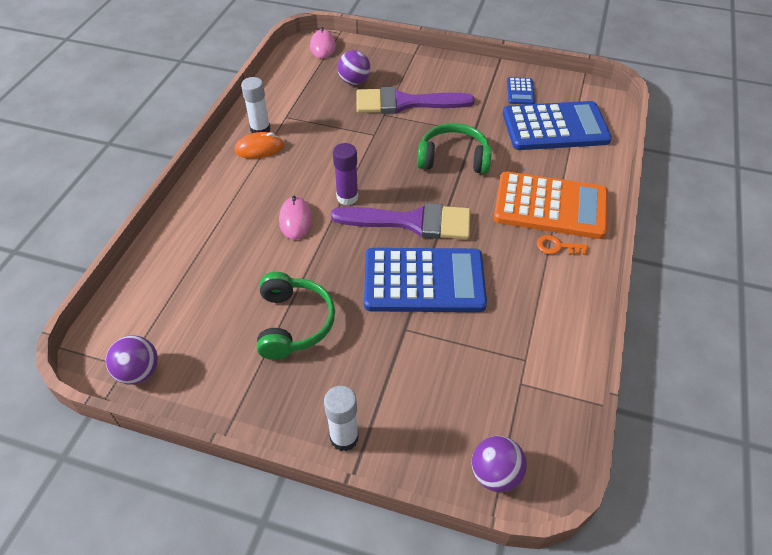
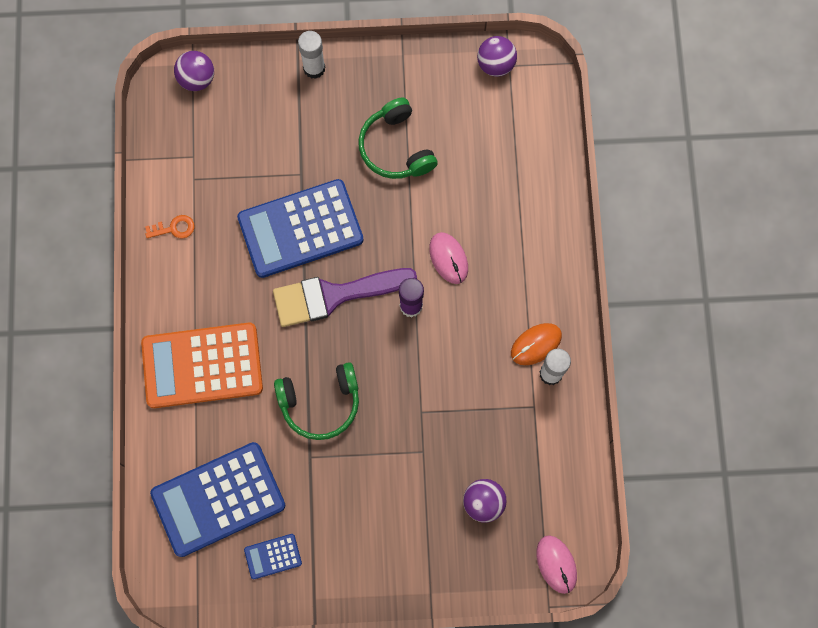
camera: 160 degrees right, 25 degrees up
purple brush [357,87,475,114] -> none
blue calculator [507,77,535,104] -> blue calculator turned 90 degrees counterclockwise [244,534,302,579]
orange key [537,235,588,255] -> orange key moved to [145,215,195,239]

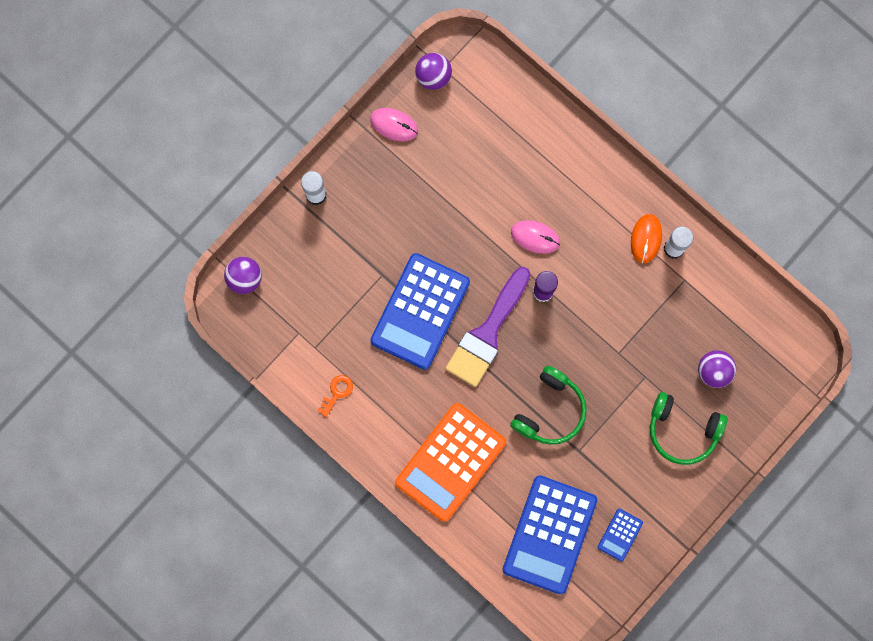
camera: 45 degrees left, 5 degrees up
green headphones [358,97,438,179] -> green headphones moved to [650,392,727,465]
pink mouse [536,535,577,594] -> pink mouse moved to [370,108,418,141]

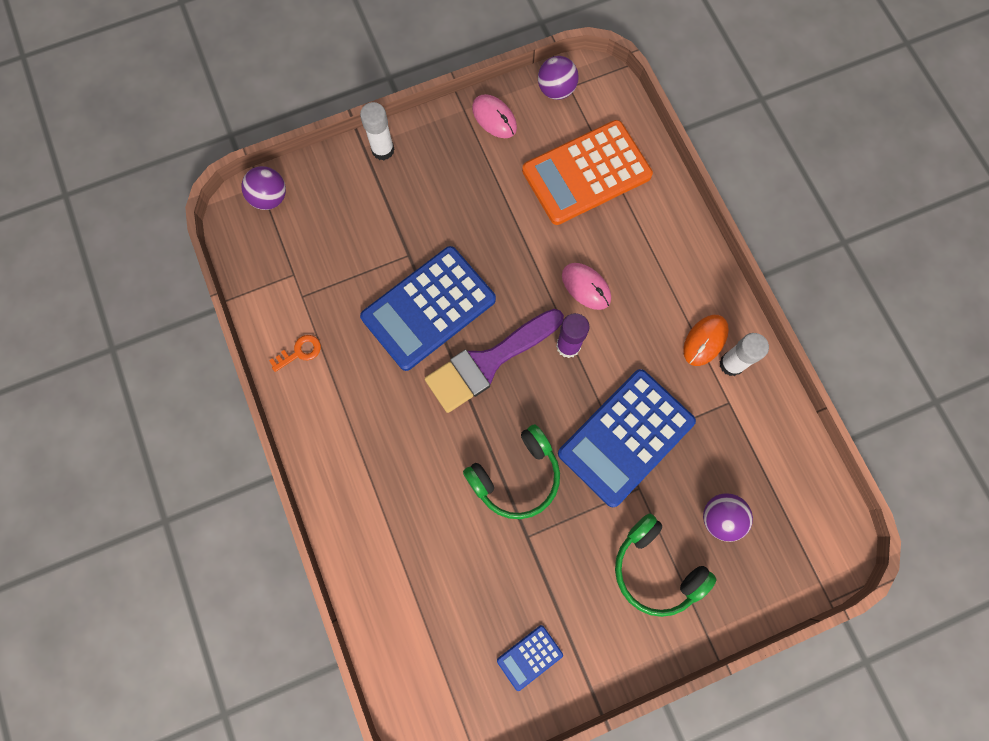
camera: 25 degrees right, 5 degrees down
orange calculator [395,403,506,522] -> orange calculator moved to [522,120,653,225]
blue calculator [503,475,597,595] -> blue calculator moved to [558,369,696,507]

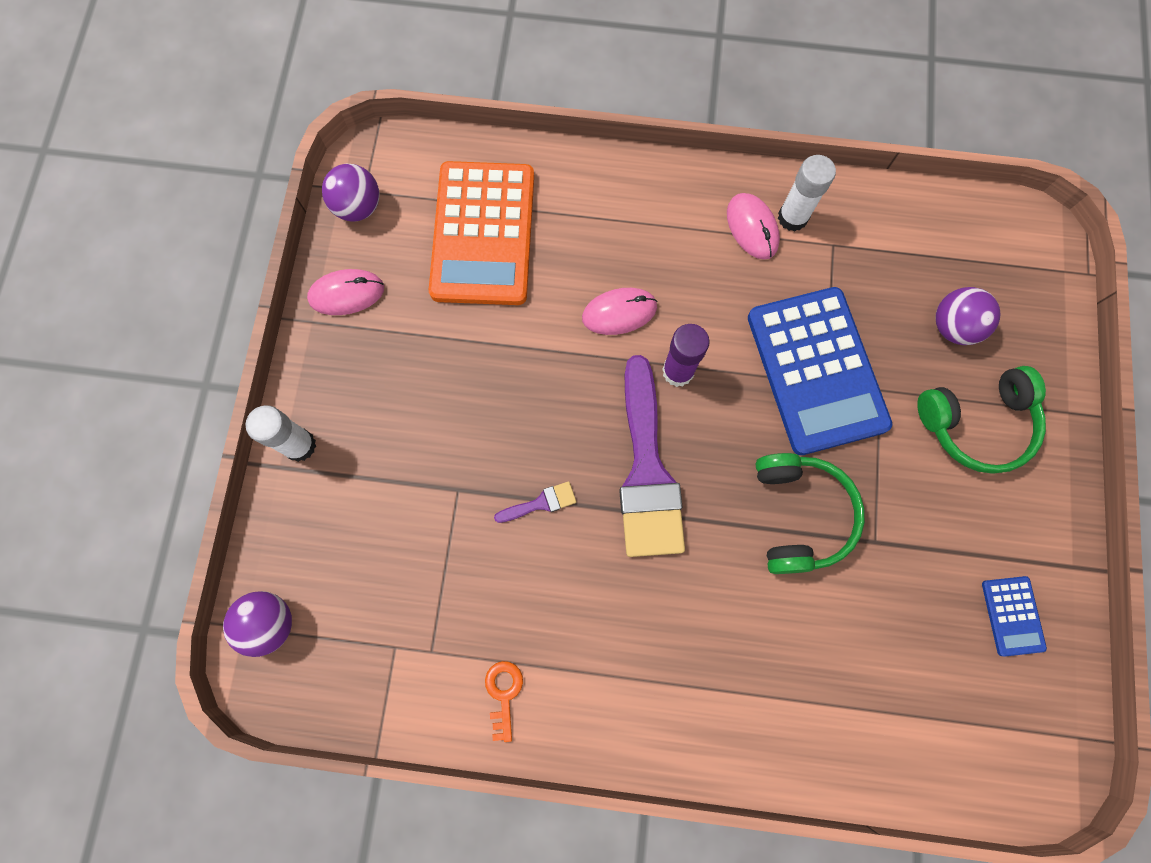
camera: 60 degrees left, 0 degrees up
blue calculator [360,246,496,371] -> purple brush [494,481,576,523]
orange mouse [683,315,729,366] -> pink mouse [727,193,780,259]

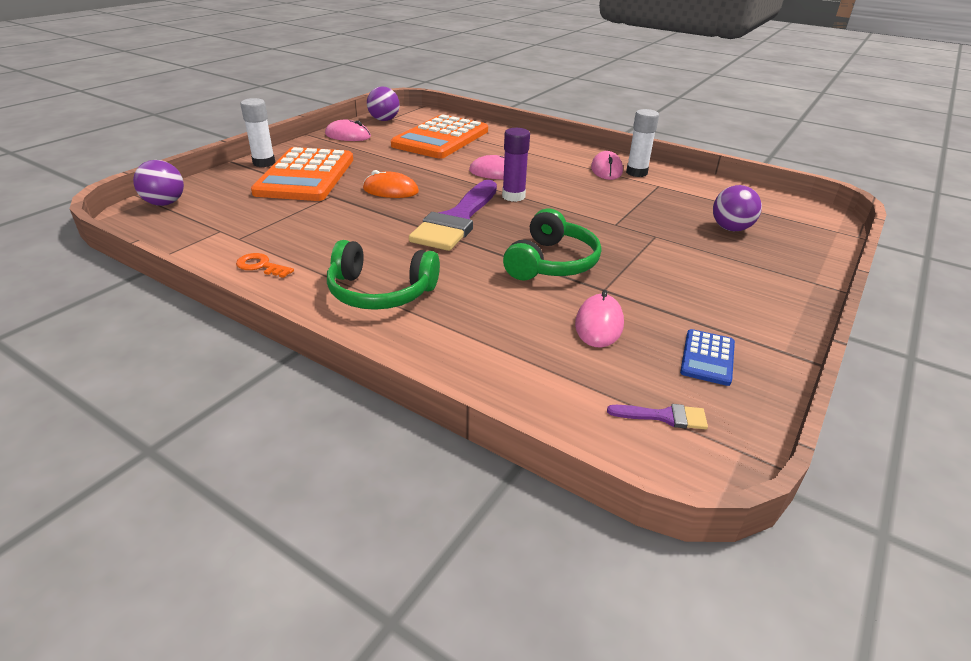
camera: 25 degrees right, 40 degrees down
orange key [485,661,523,742] -> orange key turned 90 degrees counterclockwise [236,253,294,278]
purple brush [494,481,576,523] -> purple brush moved to [607,404,708,429]
blue calculator [748,287,892,455] -> none
green headphones [917,366,1046,474] -> green headphones moved to [327,240,440,310]
none -> orange calculator [251,147,353,201]
none -> orange mouse [363,170,419,198]
none -> pink mouse [575,290,624,347]

